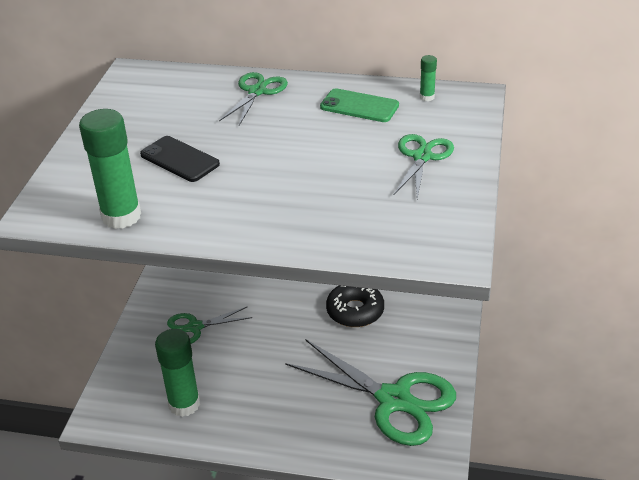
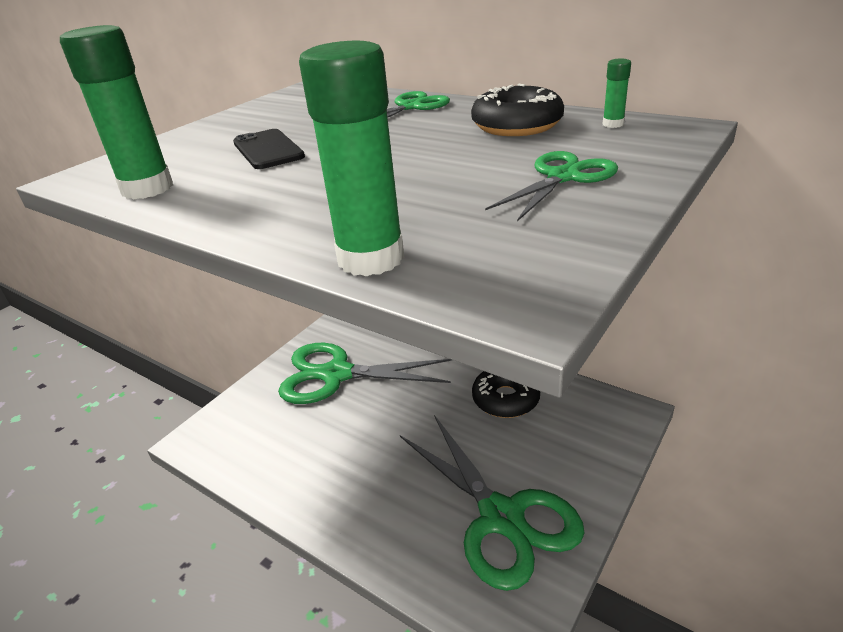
camera: 25 degrees right, 5 degrees down
green glue stick [155,329,200,417] -> green glue stick moved to [299,41,404,276]
green scissors [167,307,252,344] -> green scissors [278,343,452,404], size x1.92
green phone [320,88,399,122] -> black donut [471,84,564,136]

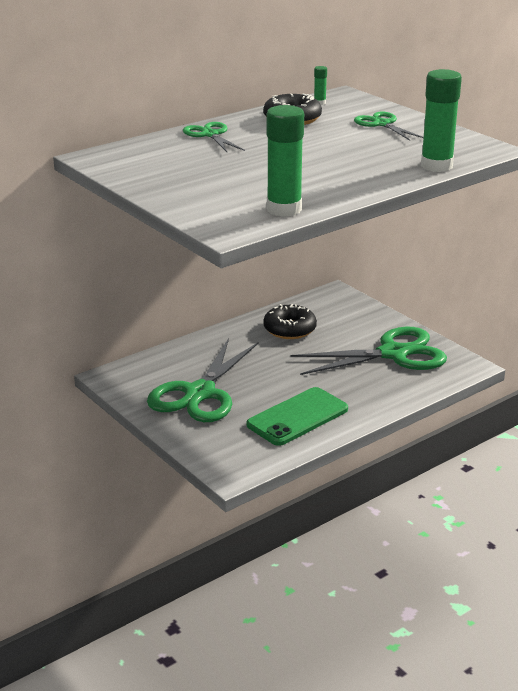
camera: 75 degrees left, 5 degrees down
black phone [233,129,305,169] -> none
none -> green phone [247,387,348,446]

